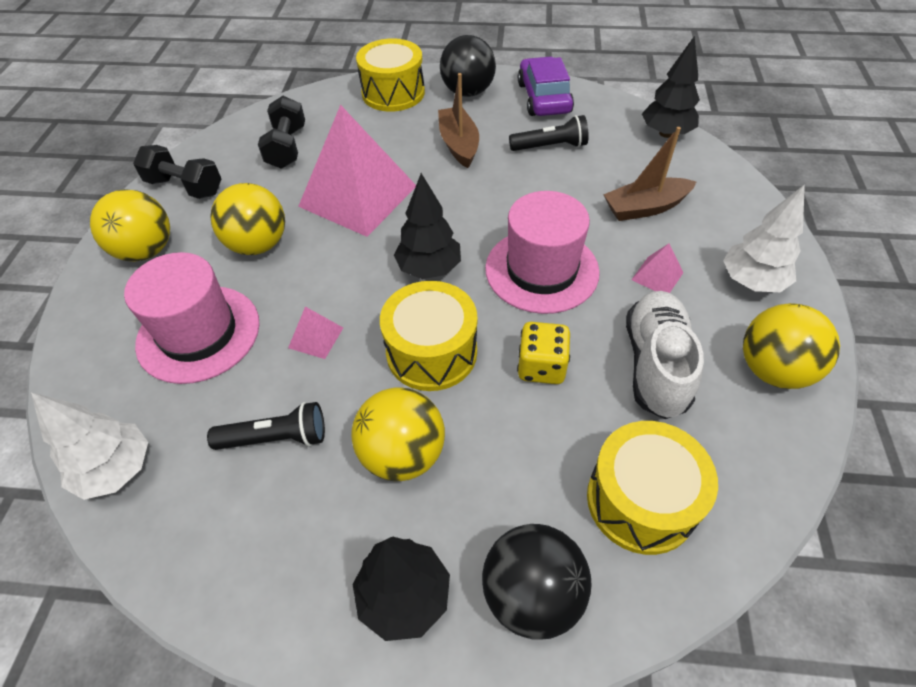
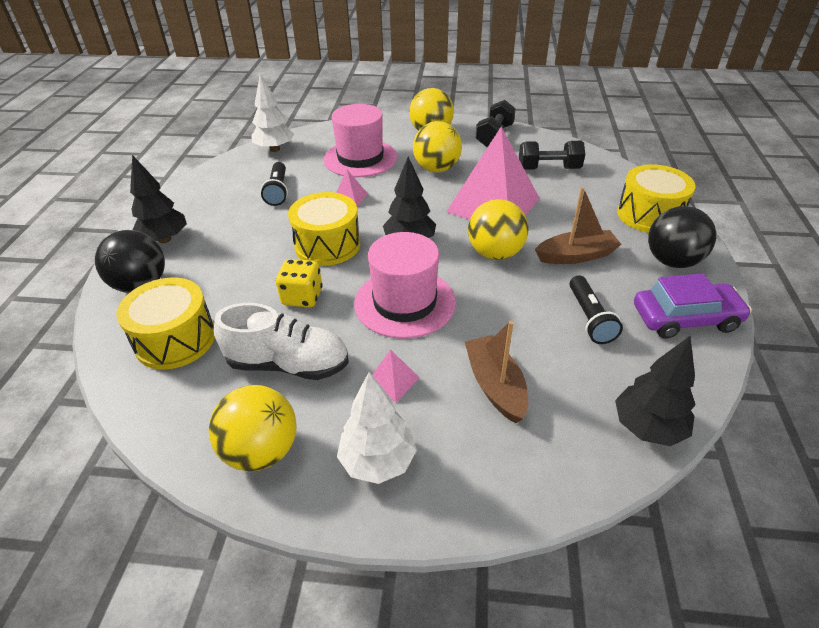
camera: 90 degrees right, 10 degrees down
yellow ball [351,388,445,481] -> yellow ball moved to [468,199,529,260]

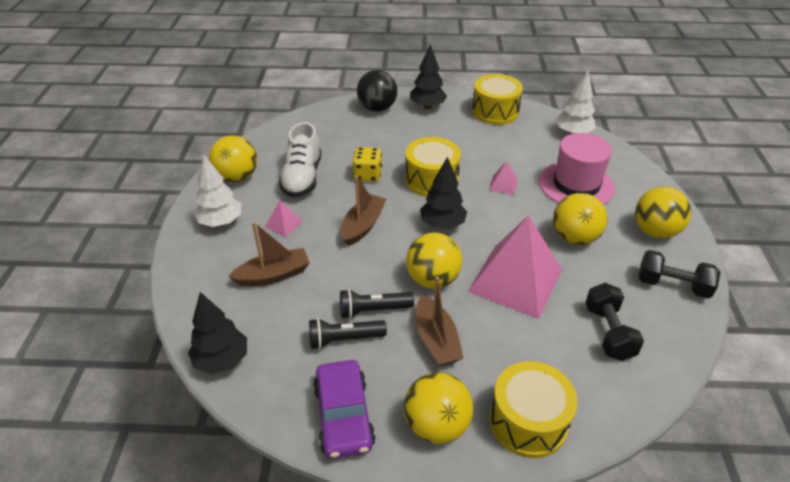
camera: 85 degrees right, 0 degrees up
yellow drum [117,278,215,369] -> yellow drum moved to [472,74,523,125]
black flashlight [261,162,288,206] -> black flashlight moved to [340,289,414,319]
pink hat [354,232,456,339] -> brown boat [341,176,386,246]
black ball [648,206,716,268] -> yellow ball [404,372,473,444]

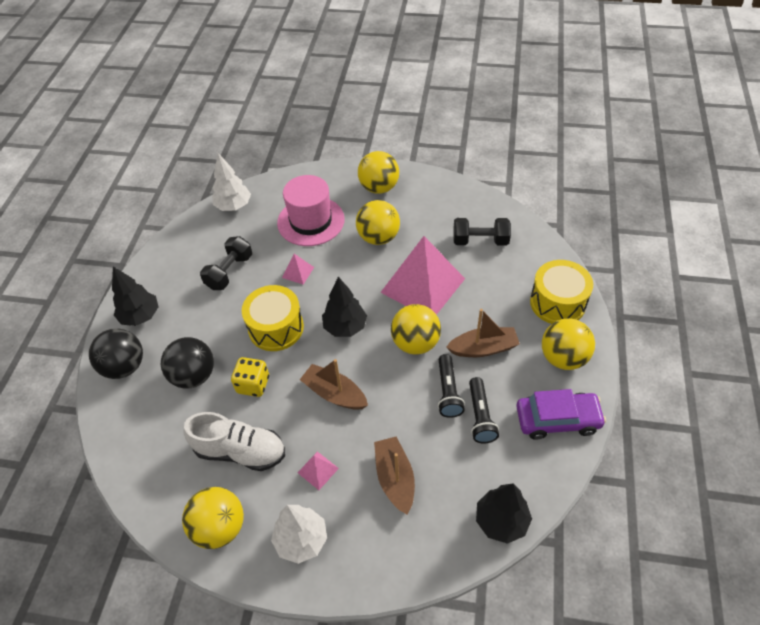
camera: 80 degrees left, 10 degrees up
yellow drum [472,74,523,125] -> none
black dumbbell [638,250,721,299] -> black dumbbell moved to [200,236,252,290]
none -> black ball [161,337,214,389]

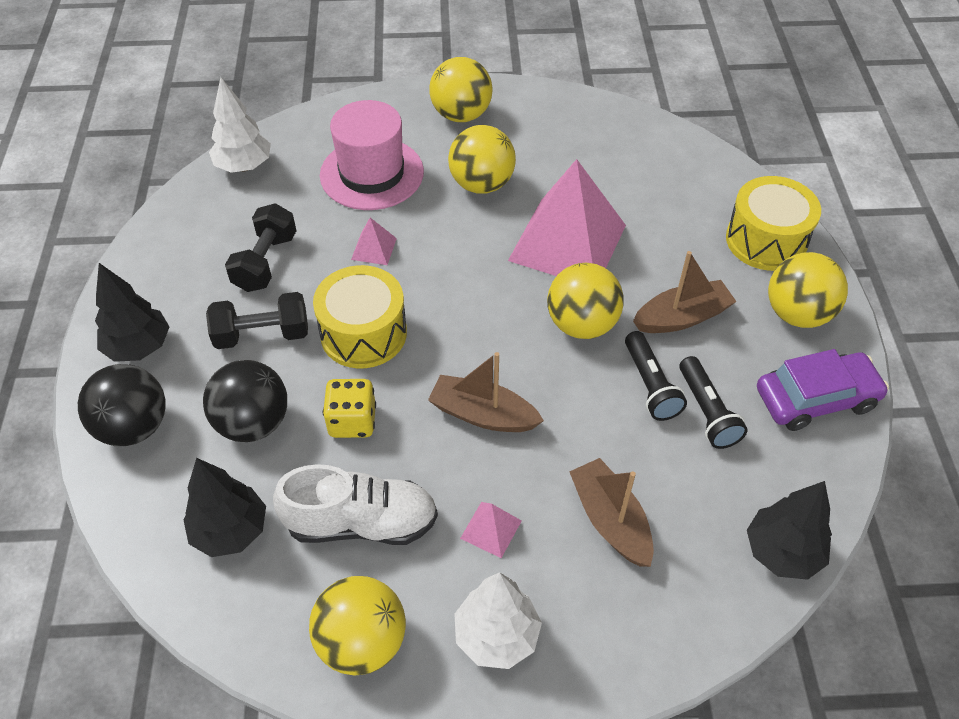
camera: 15 degrees left, 0 degrees up
black tree [322,277,367,337] -> black tree moved to [183,458,266,557]
black dumbbell [453,218,511,246] -> black dumbbell moved to [206,292,308,349]

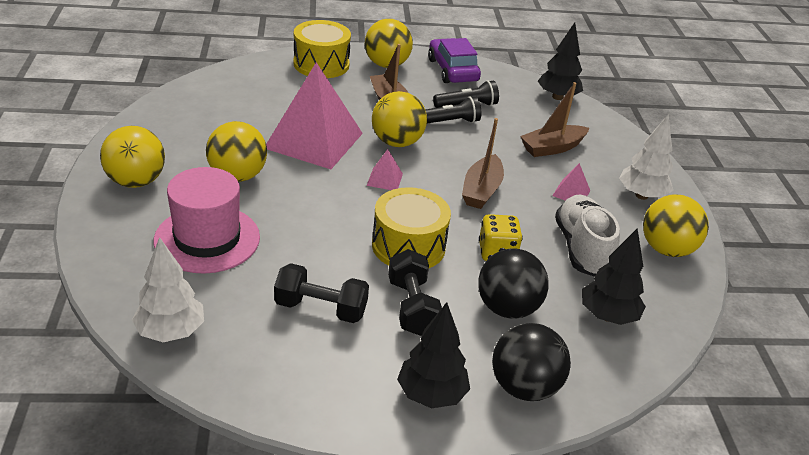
camera: 95 degrees left, 15 degrees down
pink pyramid [351,218,397,265] -> pink pyramid moved to [367,149,403,190]

